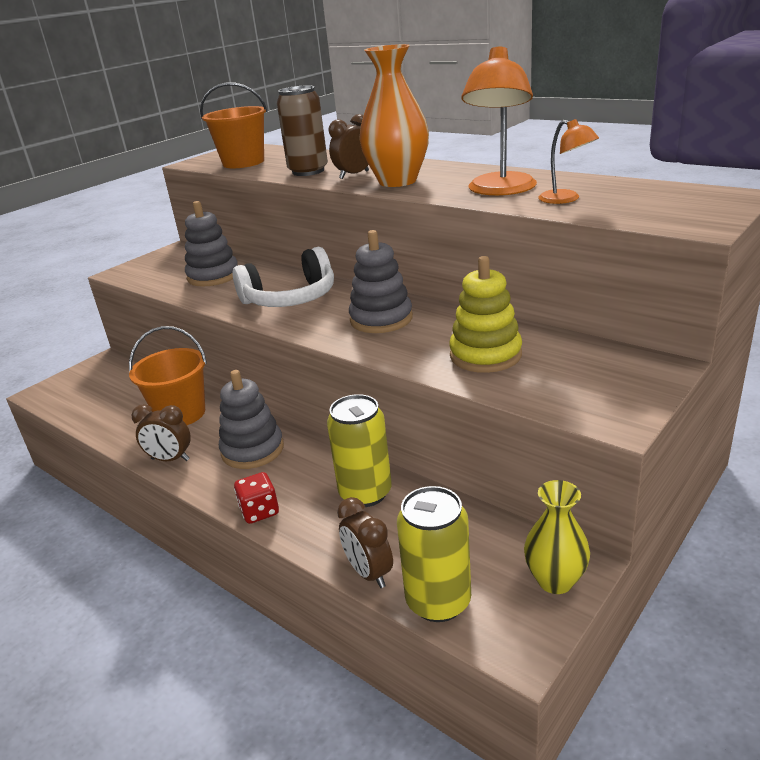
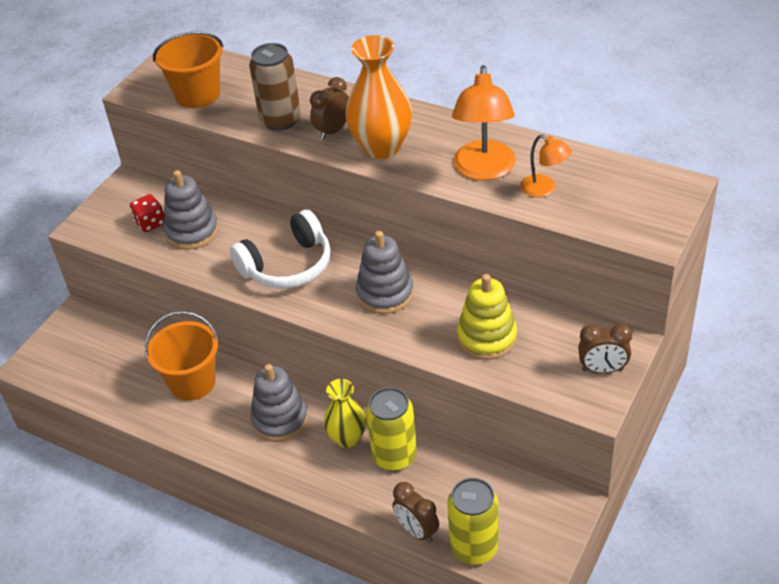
camera: 10 degrees left, 15 degrees up
brown clock [131,404,191,461] -> brown clock moved to [578,324,632,374]
red dice [234,472,279,524] -> red dice moved to [130,194,164,232]
yellow vase [524,480,590,594] -> yellow vase moved to [323,379,367,448]

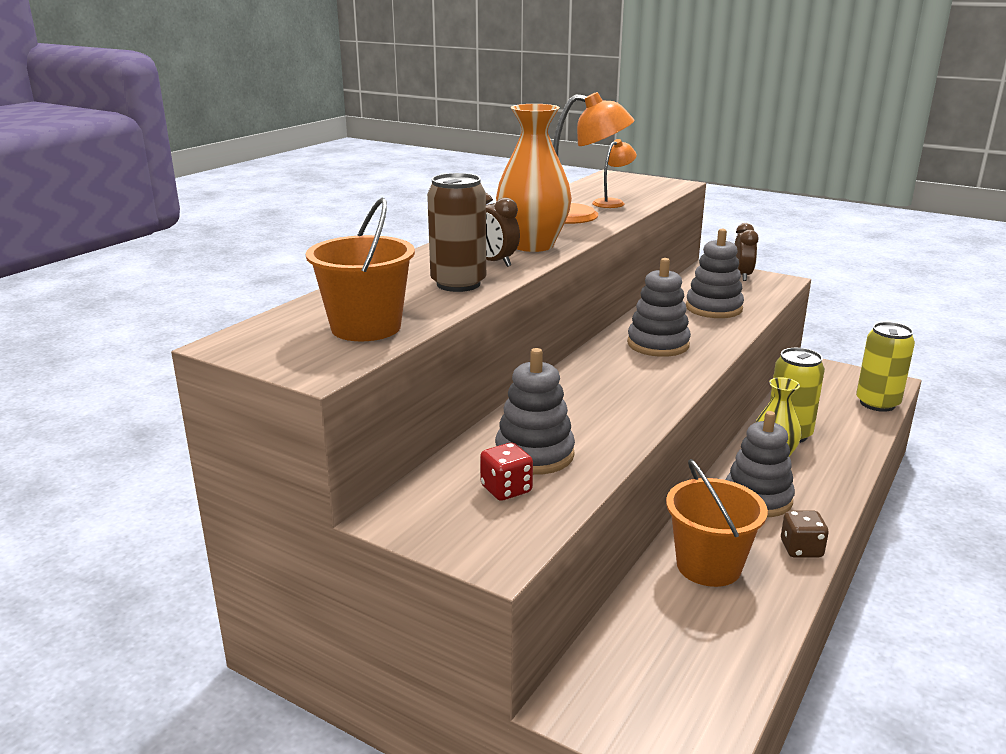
camera: 90 degrees left, 20 degrees down
white headphones [230,209,331,289] -> none
brown clock [392,482,439,543] -> none
yellow stacking toy [457,274,517,360] -> grey stacking toy [686,229,744,318]
none -> brown dice [781,511,829,557]

